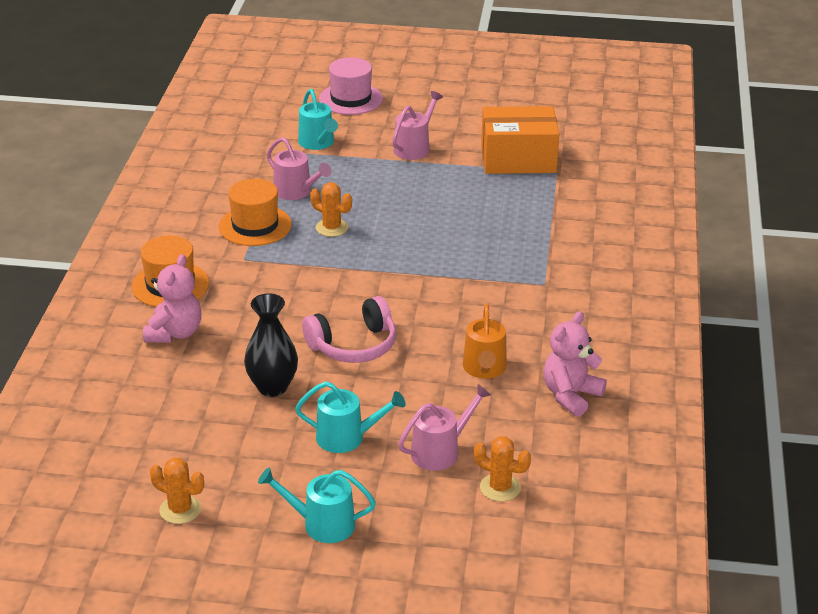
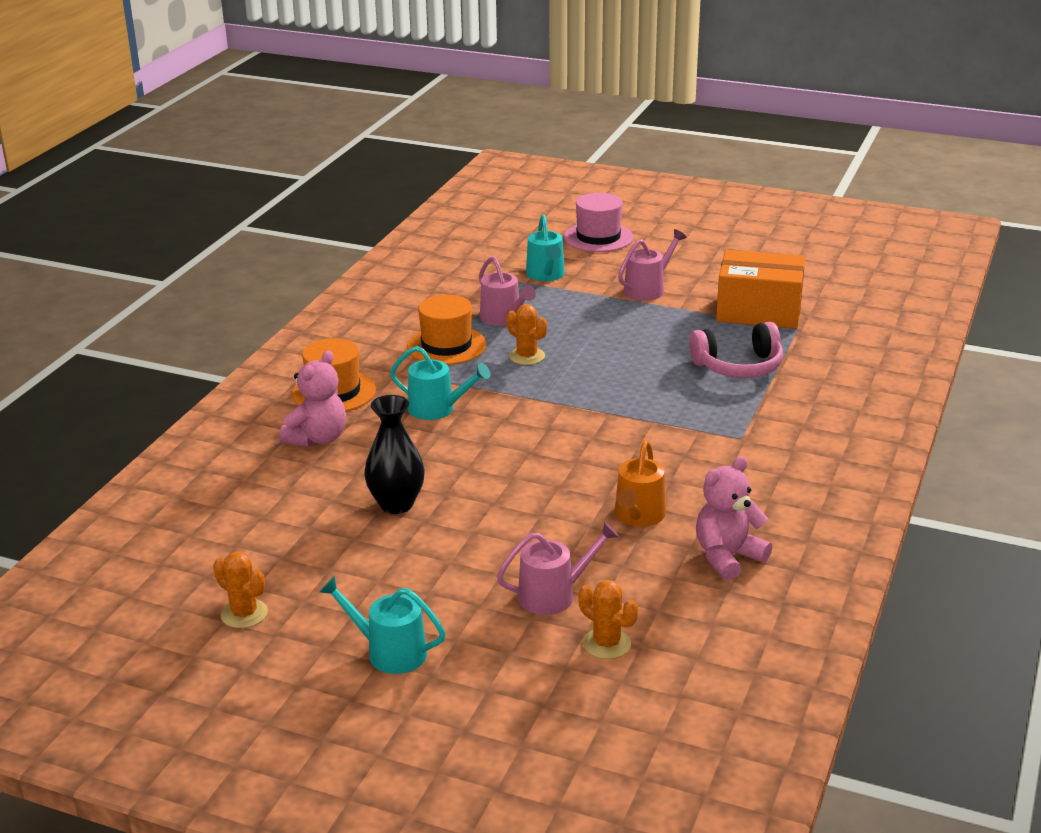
camera: 15 degrees right, 5 degrees down
turquoise watering can [295,381,405,453] -> turquoise watering can moved to [390,346,490,420]
pink headphones [302,296,396,363] -> pink headphones moved to [689,321,783,378]

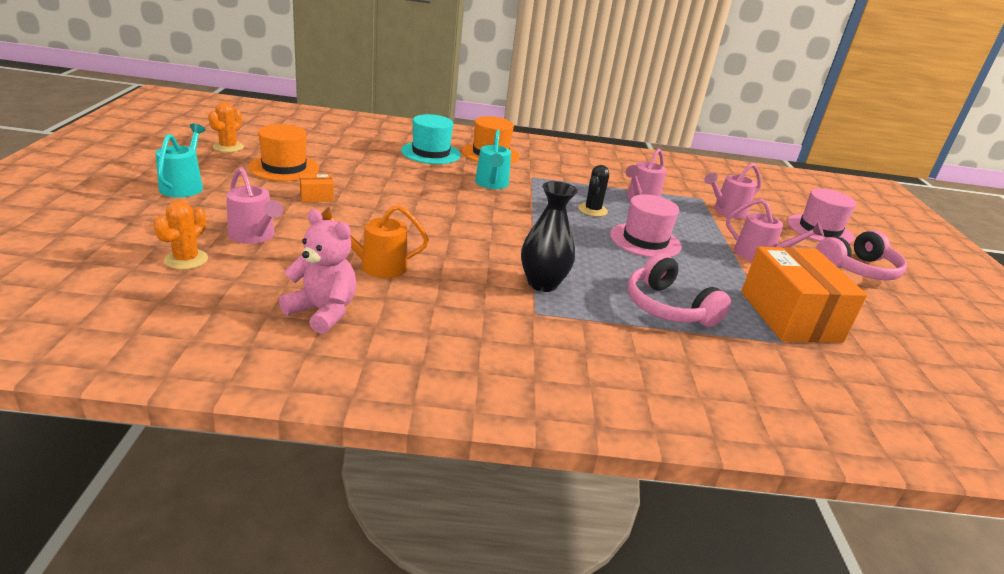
camera: 65 degrees right, 0 degrees up
pink teddy bear [279,350,346,447] -> turquoise hat [401,114,461,164]
black vase [364,395,425,514] -> black vase moved to [521,181,578,292]
orange hat [407,295,486,365] -> orange hat moved to [248,124,319,181]
orange cactus [506,304,547,365] -> black cactus [578,165,609,217]
turquoise watering can [526,215,565,281] -> pink watering can [704,163,761,219]
none -> orange box [299,174,334,202]
none -> pink hat [610,194,681,258]
none -> pink headphones [816,230,907,280]

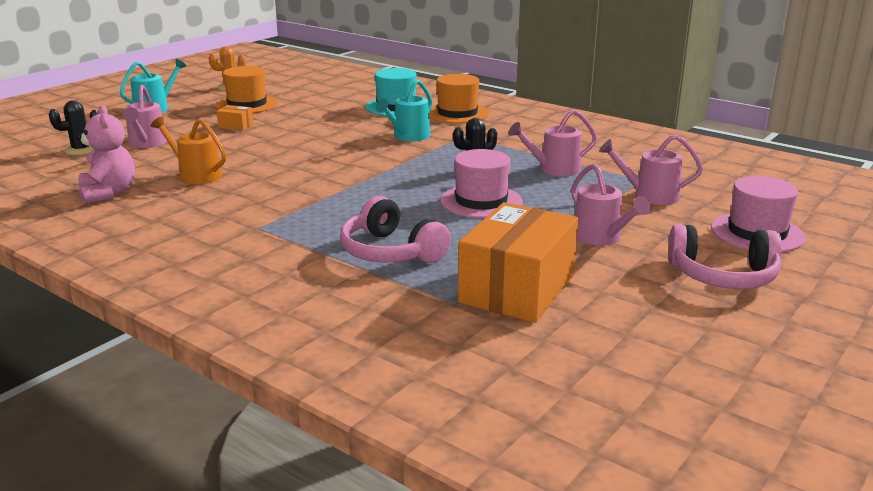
camera: 40 degrees right, 5 degrees down
orange cactus [154,200,208,270] -> black cactus [49,100,99,155]
black vase [521,181,578,292] -> none
pink headphones [627,253,731,327] -> pink headphones turned 45 degrees counterclockwise [340,196,451,263]

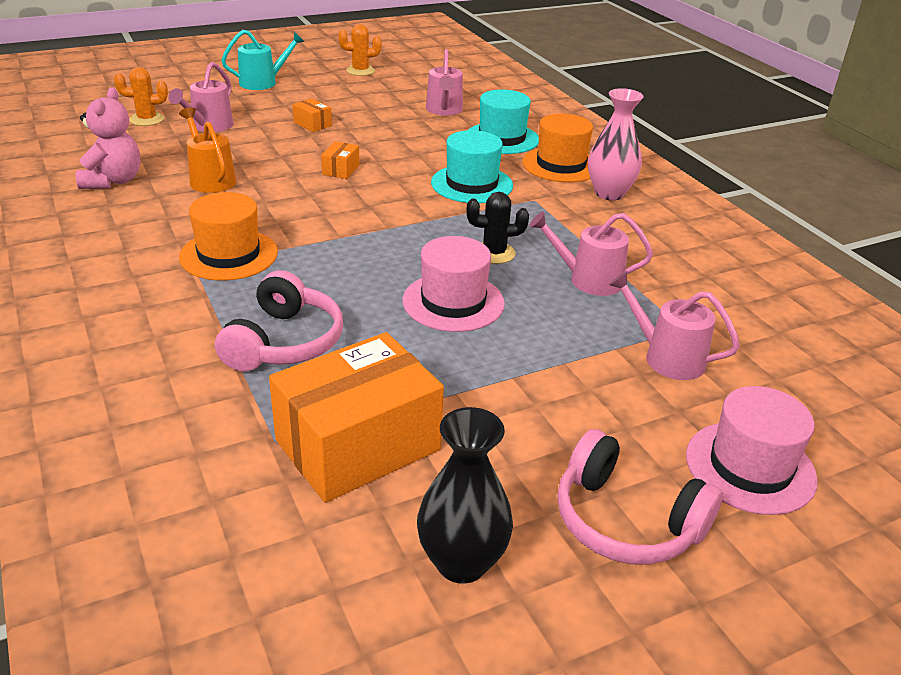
camera: 25 degrees right, 10 degrees up
black cactus [49,100,99,155] -> orange cactus [114,67,168,126]
orange hat [216,66,278,113] -> orange hat moved to [179,192,278,281]
pink headphones [340,196,451,263] -> pink headphones turned 150 degrees counterclockwise [215,270,343,372]
turquoise watering can [375,80,433,141] -> turquoise hat [431,130,513,203]
pink watering can [571,163,651,245] -> pink watering can moved to [426,49,463,115]
none -> orange box [321,141,359,179]
none -> black vase [417,407,513,584]
none -> pink vase [588,88,644,200]

